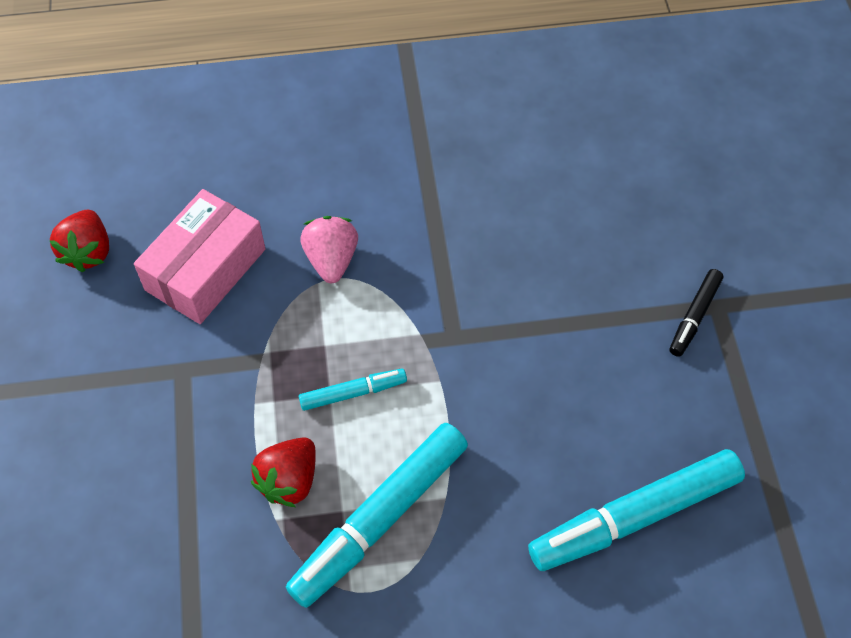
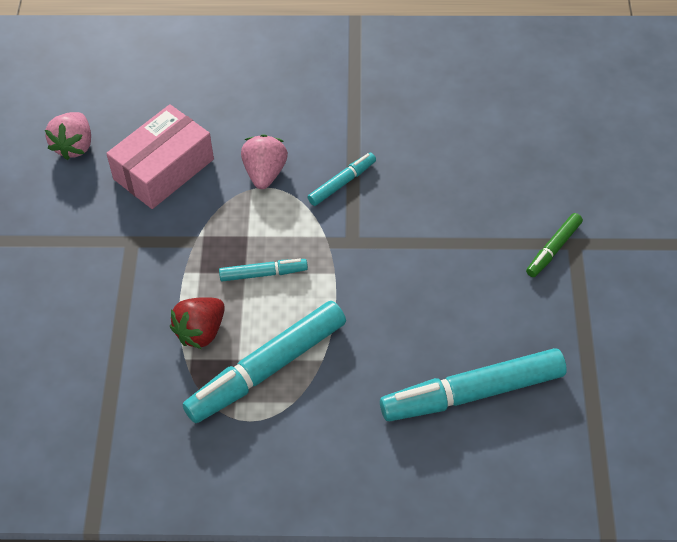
camera: 10 degrees right, 5 degrees down
red strawberry [49,209,109,272] -> pink strawberry [45,112,91,160]
black marker [670,269,723,357] -> green marker [526,213,583,277]
none -> turquoise marker [308,153,376,206]

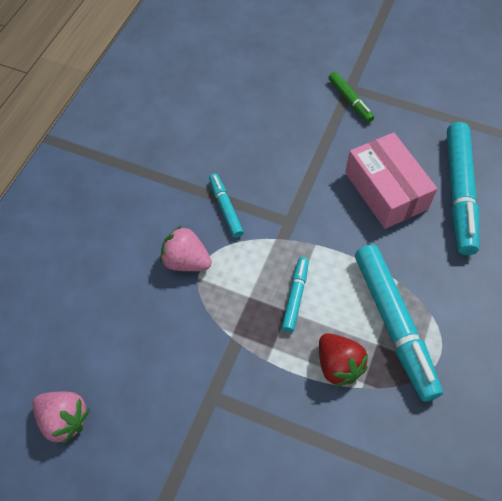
camera: 70 degrees left, 5 degrees up
pink box [106,104,214,209] -> pink box moved to [345,132,437,229]

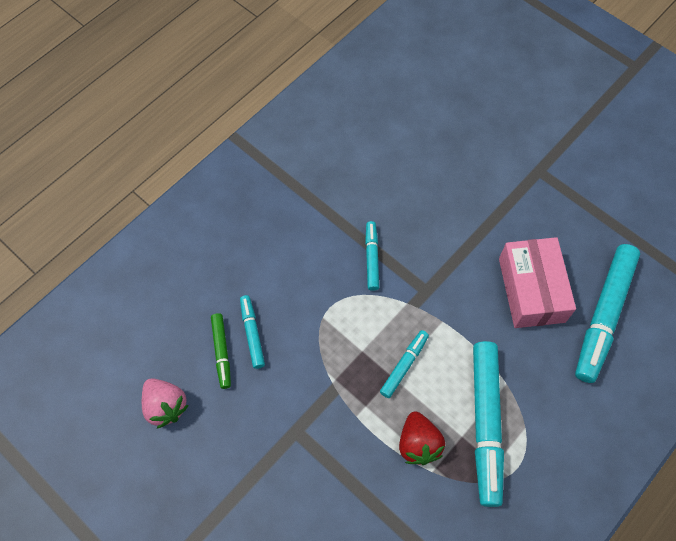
camera: 20 degrees right, 5 degrees up
pink strawberry [160,226,212,271] -> none
green marker [329,72,374,122] -> green marker moved to [211,313,231,389]
none -> turquoise marker [240,295,265,369]

